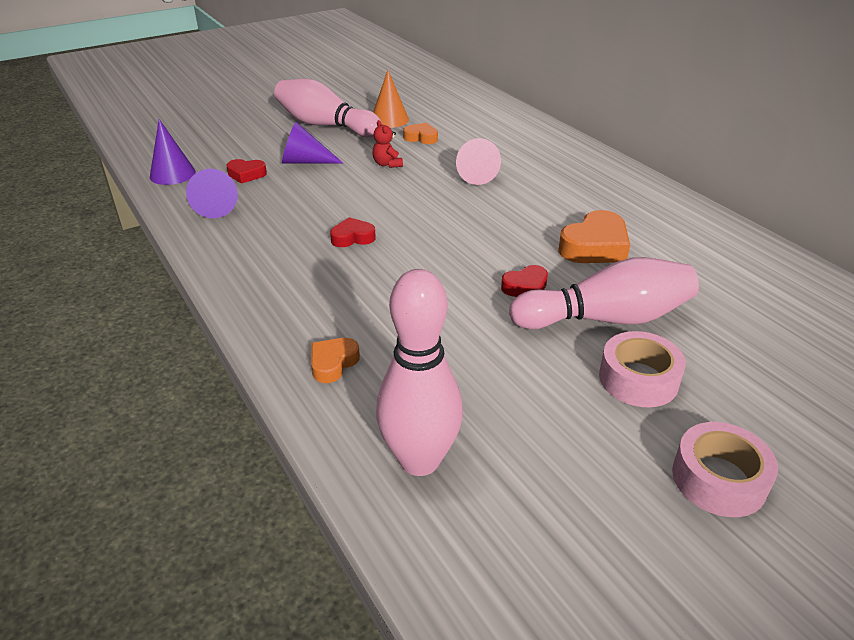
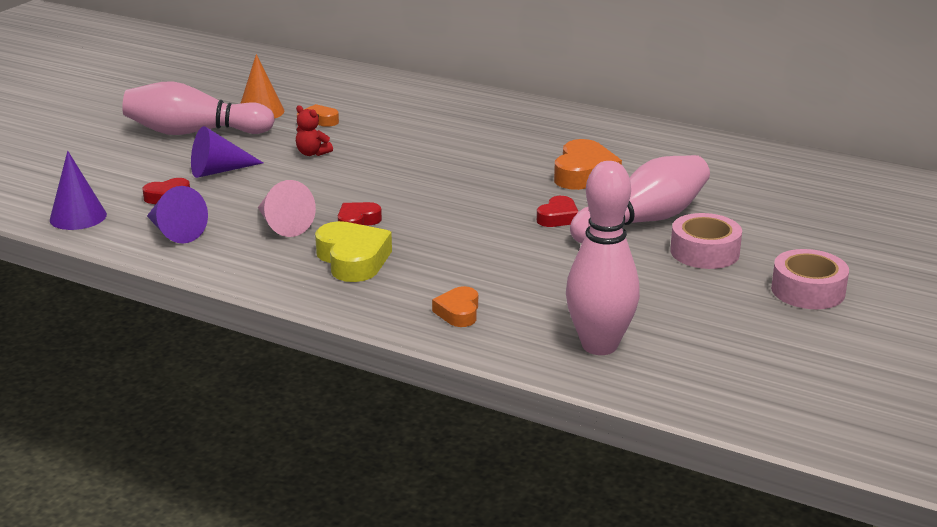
camera: 30 degrees left, 10 degrees down
pink cone [456,138,501,185] -> pink cone moved to [258,180,316,237]
none -> yellow heart [315,221,392,282]

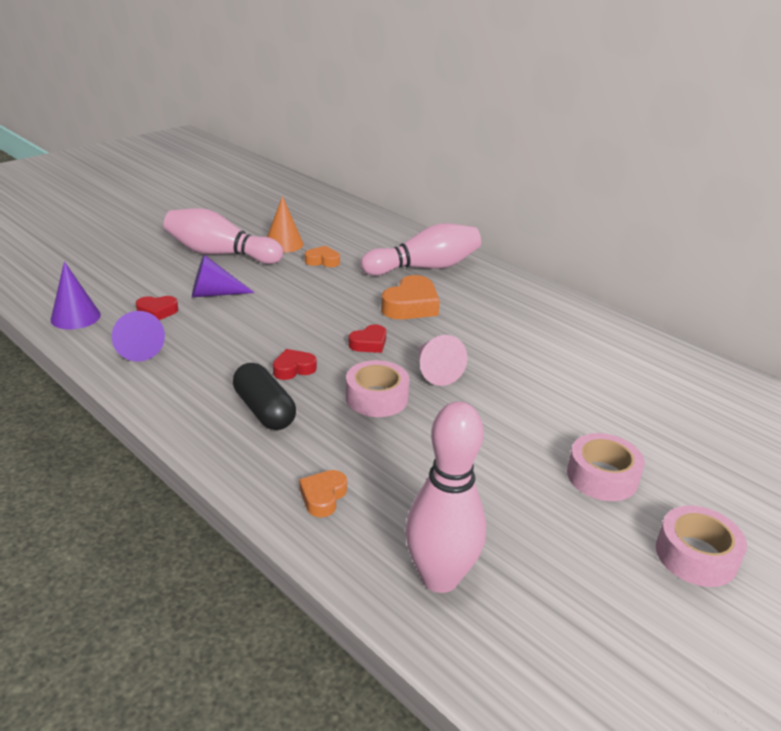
camera: 15 degrees right, 5 degrees up
pink cone [258,180,316,237] -> pink cone moved to [418,335,467,386]
red teddy bear [296,105,333,156] -> none
yellow heart [315,221,392,282] -> black capsule [233,363,296,430]
red heart [537,196,579,227] -> red heart moved to [348,325,386,353]
orange heart [554,139,622,190] -> orange heart moved to [381,275,440,319]
pink bowling pin [570,155,710,243] -> pink bowling pin moved to [361,223,481,276]
none -> pink tape [346,360,410,417]

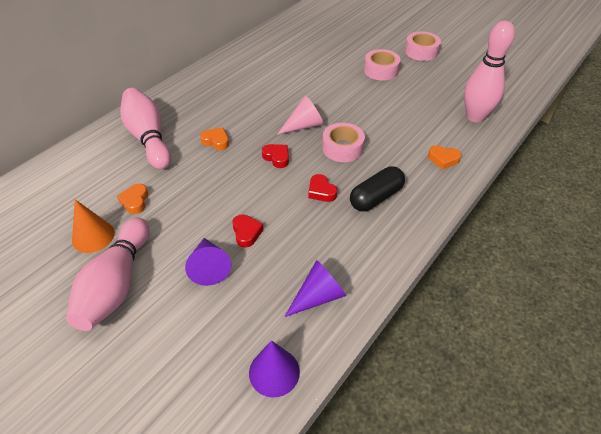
camera: 95 degrees left, 15 degrees up
red heart [136,296,178,320] -> red heart moved to [232,215,264,248]
orange heart [381,275,440,319] -> orange heart [200,127,229,150], size x0.58

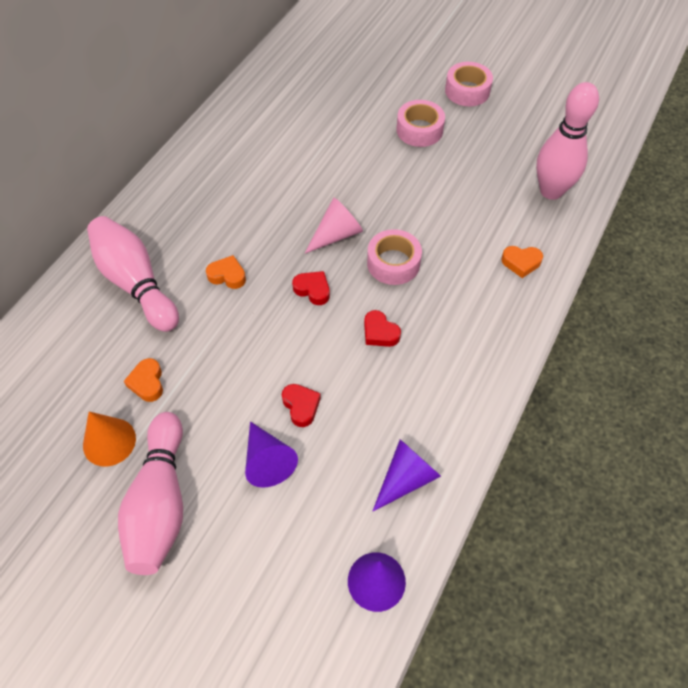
camera: 10 degrees left, 10 degrees up
black capsule [350,166,405,211] -> none

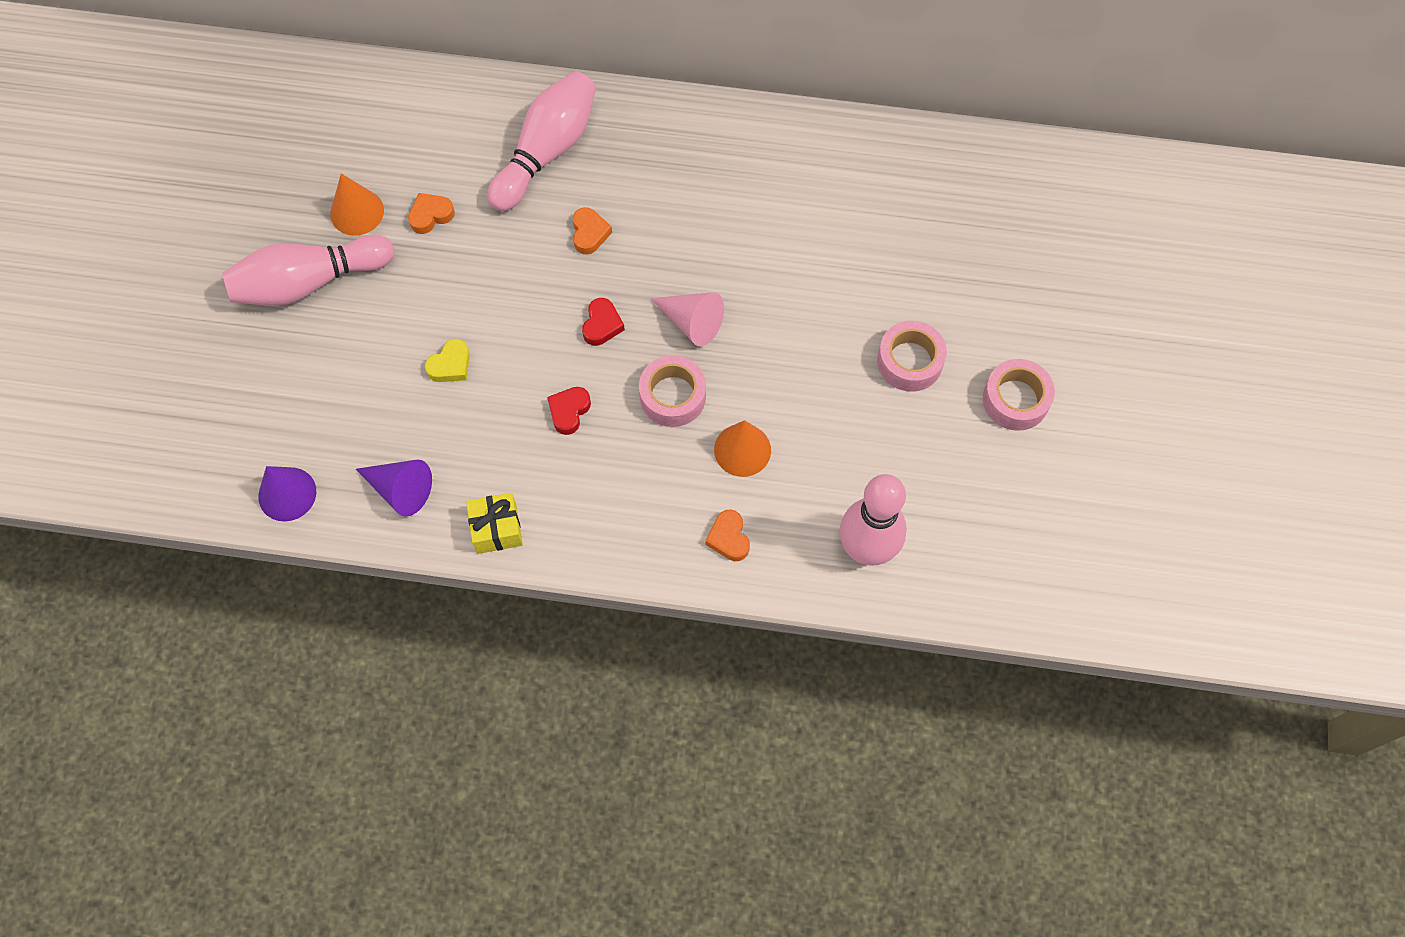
camera: 70 degrees right, 10 degrees up
purple cone [245,422,298,488] -> none
red heart [282,384,321,427] -> yellow heart [425,339,470,382]
none -> yellow gift [466,493,523,554]
none -> orange cone [714,420,771,477]

